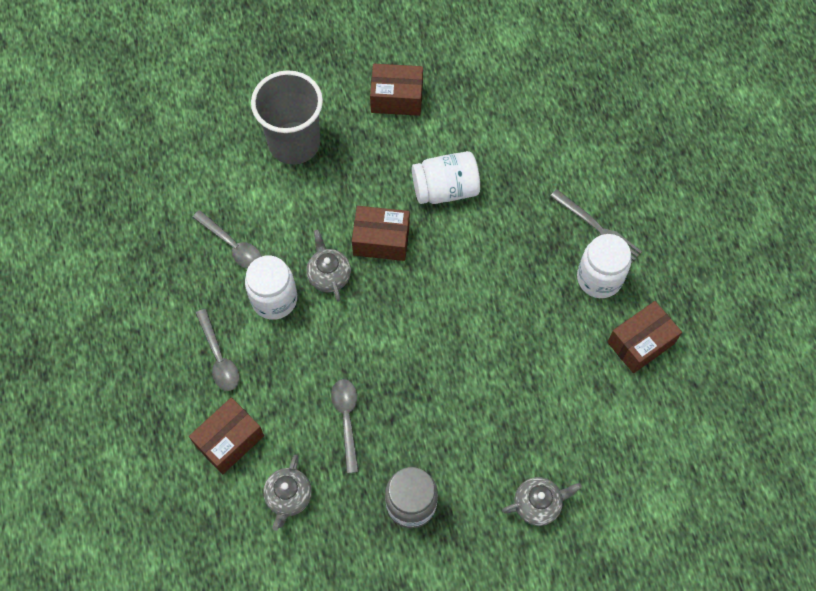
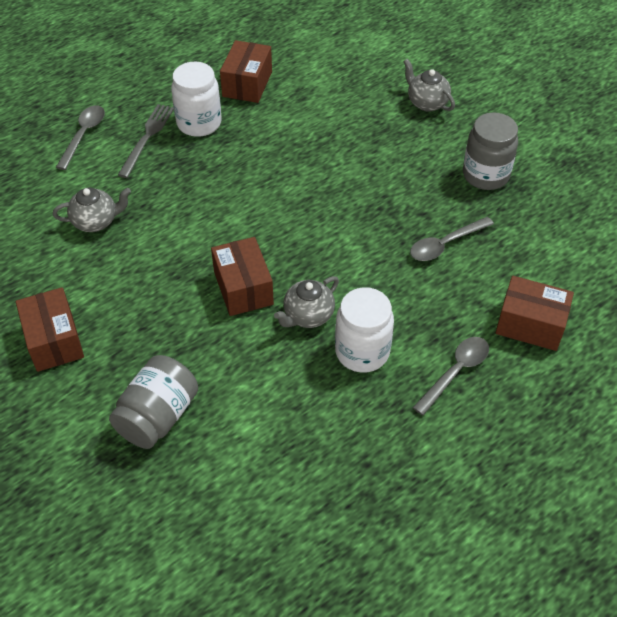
camera: 115 degrees left, 15 degrees down
grey spoon [192,210,262,268] -> grey spoon moved to [56,105,105,170]
grey cup [251,70,323,165] -> grey jar [109,355,198,449]
grey teapot [263,455,312,531] -> grey teapot moved to [53,188,131,232]
white jar [412,151,480,204] -> none
brown box [607,301,682,373] -> brown box turned 75 degrees clockwise [220,40,272,103]

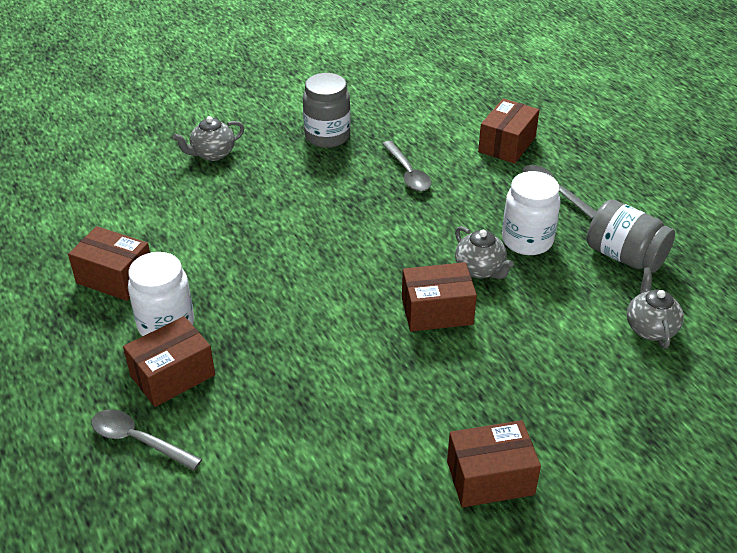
camera: 80 degrees left, 10 degrees down
grey teapot [53,188,131,232] -> grey teapot moved to [627,267,684,349]
grey jar [109,355,198,449] -> grey jar moved to [587,199,675,273]
grey fork [118,104,174,178] -> brown box [123,316,215,407]

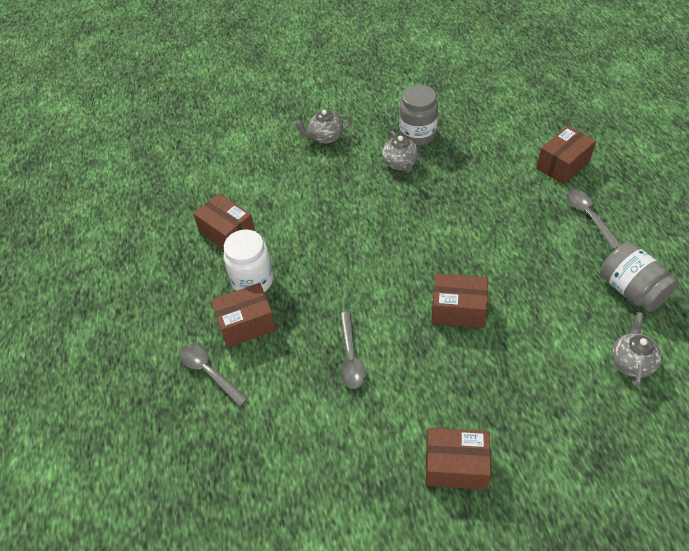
camera: 20 degrees right, 10 degrees up
grey spoon [382,141,432,192] -> grey spoon moved to [340,312,366,389]
grey teapot [455,226,514,279] -> grey teapot moved to [382,131,419,173]
white jar [502,171,560,255] -> none

